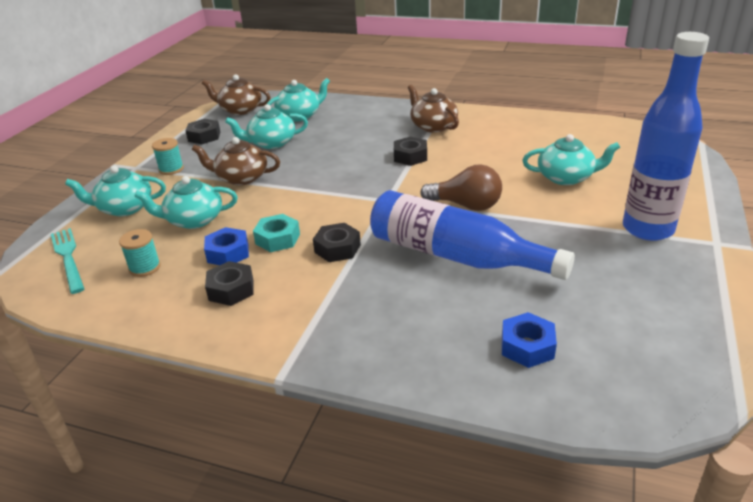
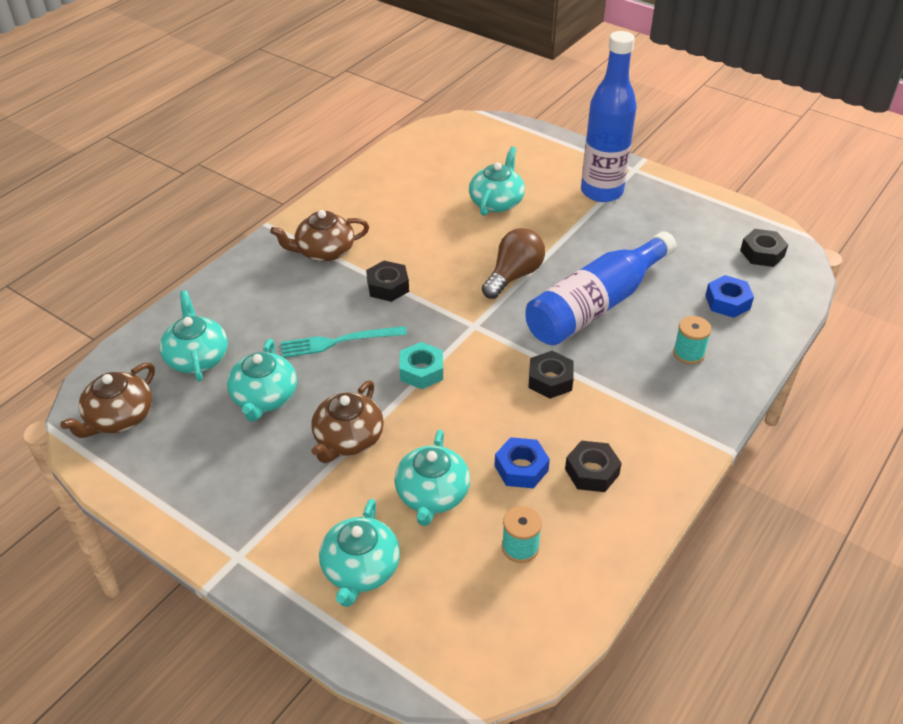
camera: 75 degrees left, 10 degrees up
turquoise fork [51,228,84,294] -> turquoise fork moved to [281,326,407,358]
turquoise spool [152,138,184,175] -> turquoise spool moved to [673,316,712,364]
black nut [185,119,220,144] -> black nut moved to [740,229,788,267]
turquoise nut [253,214,300,252] -> turquoise nut moved to [400,342,443,389]

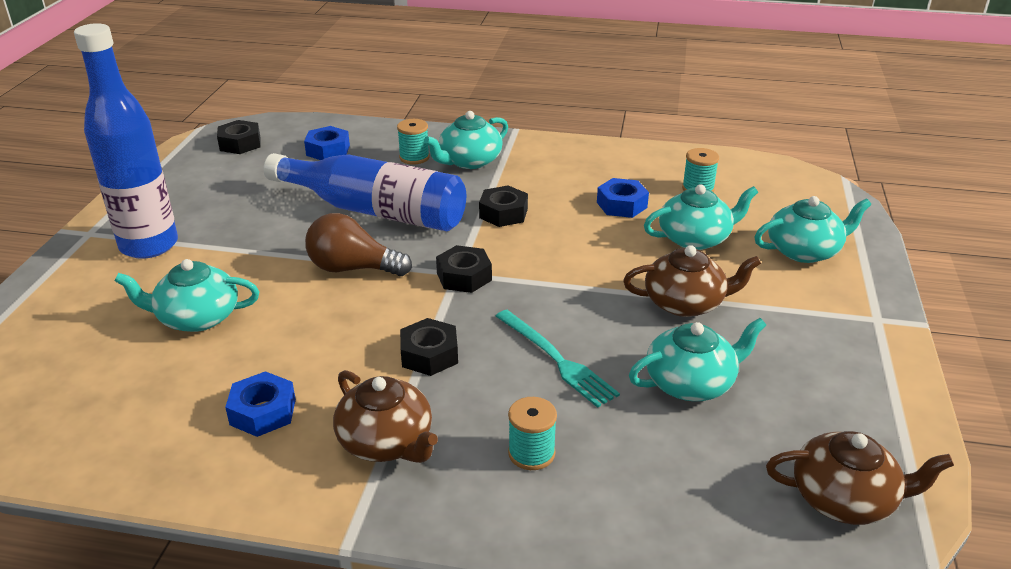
camera: 115 degrees left, 10 degrees down
turquoise teapot [159,291,228,382] -> turquoise teapot moved to [424,111,508,169]
turquoise nut [400,342,443,389] -> none
black nut [565,441,622,492] -> black nut moved to [436,245,492,293]
none -> blue nut [225,371,296,437]
none -> turquoise spool [508,397,557,470]

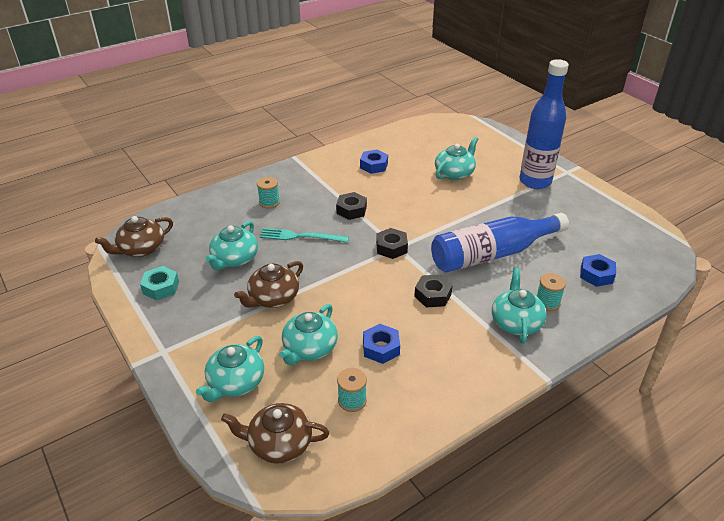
camera: 135 degrees right, 5 degrees up
black nut [217,120,261,154] -> none
brown light bulb [305,213,412,276] -> none
brown teapot [333,370,438,463] -> brown teapot moved to [221,403,329,463]
none -> turquoise nut [140,266,179,301]

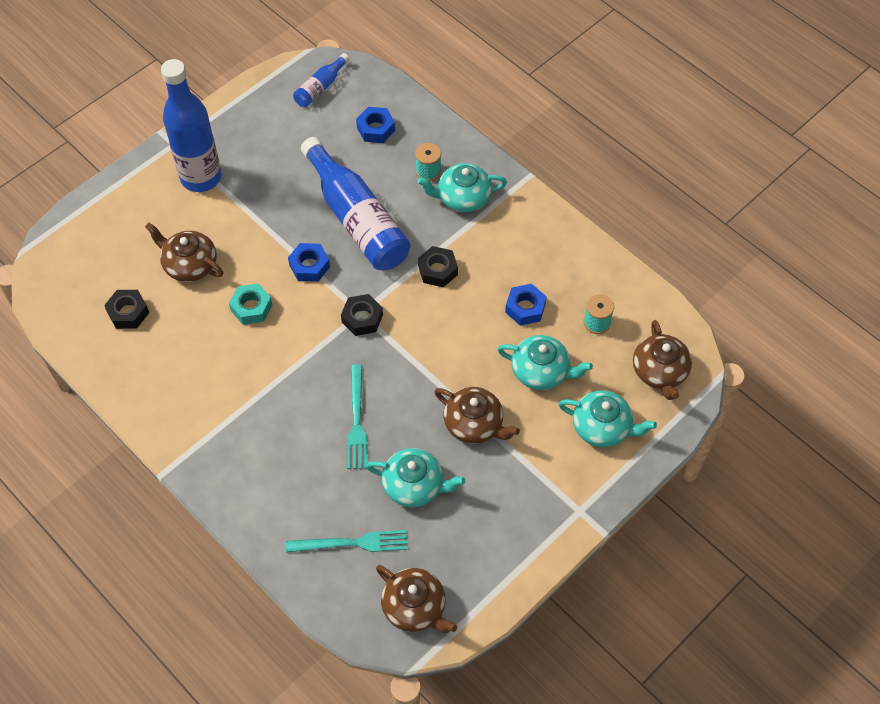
camera: 100 degrees left, 20 degrees up
turquoise nut [140,266,179,301] -> turquoise nut moved to [229,283,272,325]
turquoise spool [257,177,280,209] -> none
black nut [336,192,367,220] -> black nut moved to [104,290,149,329]
blue nut [360,150,388,174] -> blue nut moved to [288,243,330,282]
turquoise teapot [435,137,478,180] -> brown teapot [145,223,223,282]
none -> turquoise fork [286,530,408,553]
none -> blue bottle [293,53,350,107]

